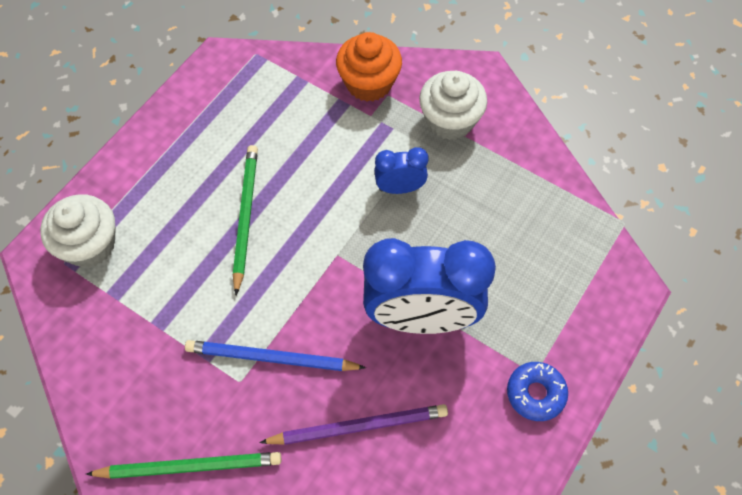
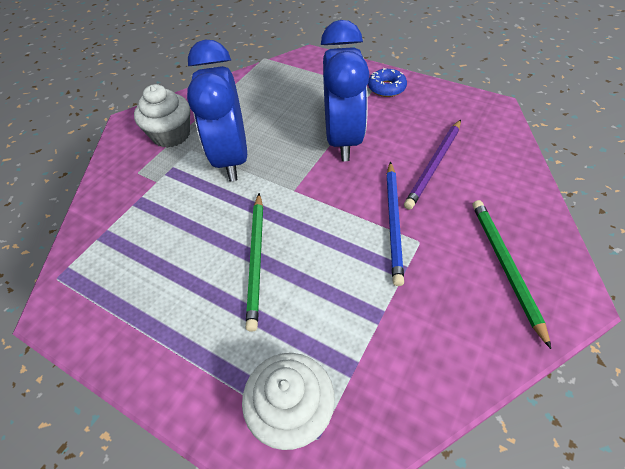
camera: 90 degrees left, 10 degrees down
green pencil [233,145,258,295] -> green pencil turned 90 degrees counterclockwise [246,193,263,332]
purple pencil [259,404,448,445] -> purple pencil turned 135 degrees counterclockwise [404,120,461,210]
orange cupcake [336,32,402,102] -> none
blue clock [374,147,429,194] -> blue clock [187,40,247,181], size x2.10

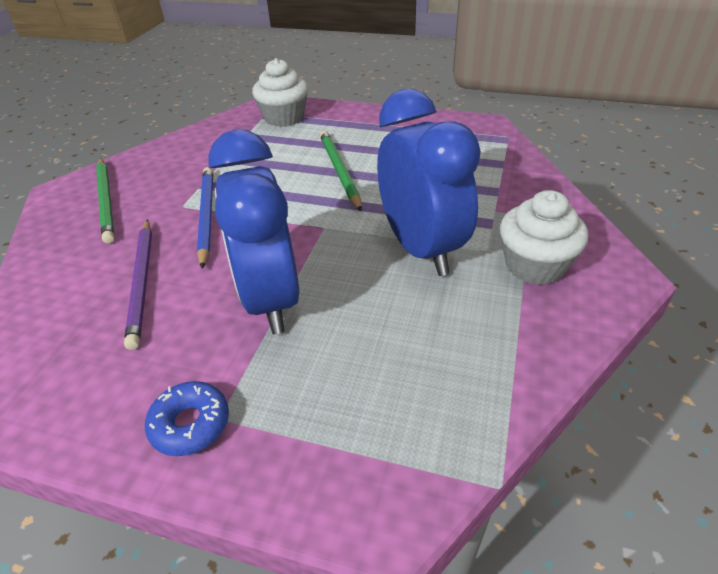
camera: 165 degrees right, 10 degrees down
purple pencil [404,120,461,210] -> purple pencil turned 150 degrees clockwise [124,219,152,350]

